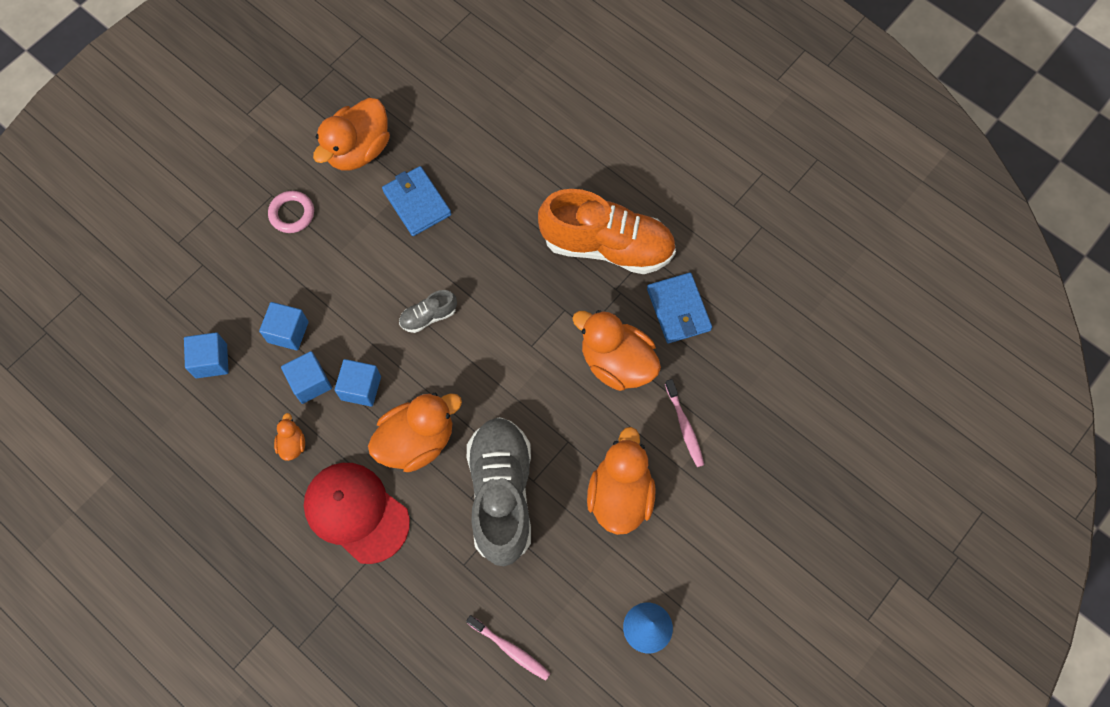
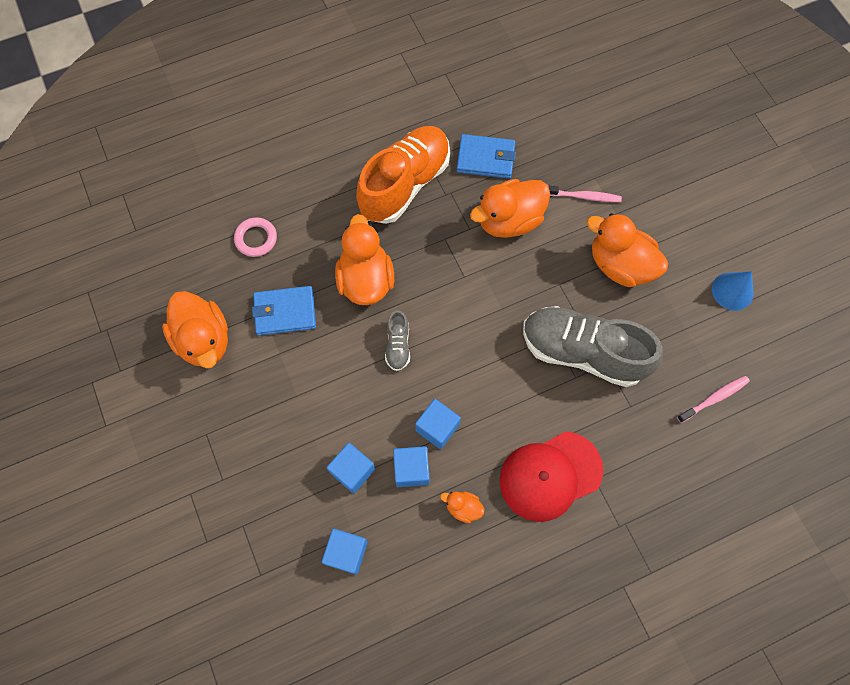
camera: 65 degrees left, 0 degrees up
pink ring [268,191,314,233] -> pink ring moved to [234,217,277,257]
orange duck [368,393,462,472] -> orange duck moved to [335,214,394,305]

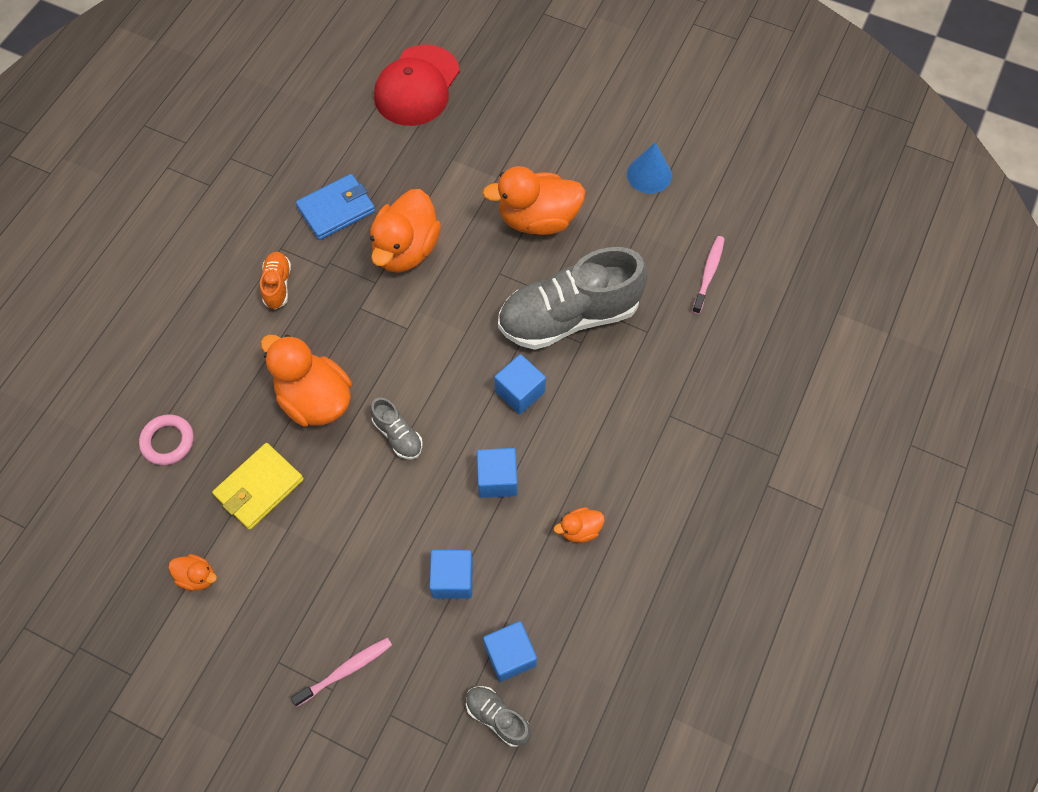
camera: 40 degrees left, 5 degrees down
orange duck [162,291,228,369] -> orange duck [169,554,217,591], size x0.46
blue wallet [252,286,316,336] -> yellow wallet [212,443,304,530]
orange shoe [356,126,450,224] -> orange shoe [260,252,291,309], size x0.44
blue cube [393,446,430,487] -> blue cube moved to [494,354,546,414]
red cap [499,431,604,522] -> red cap moved to [374,45,460,126]
pink toothbrush [548,185,622,202] -> pink toothbrush moved to [291,637,392,707]
none -> grey shoe [466,686,531,747]

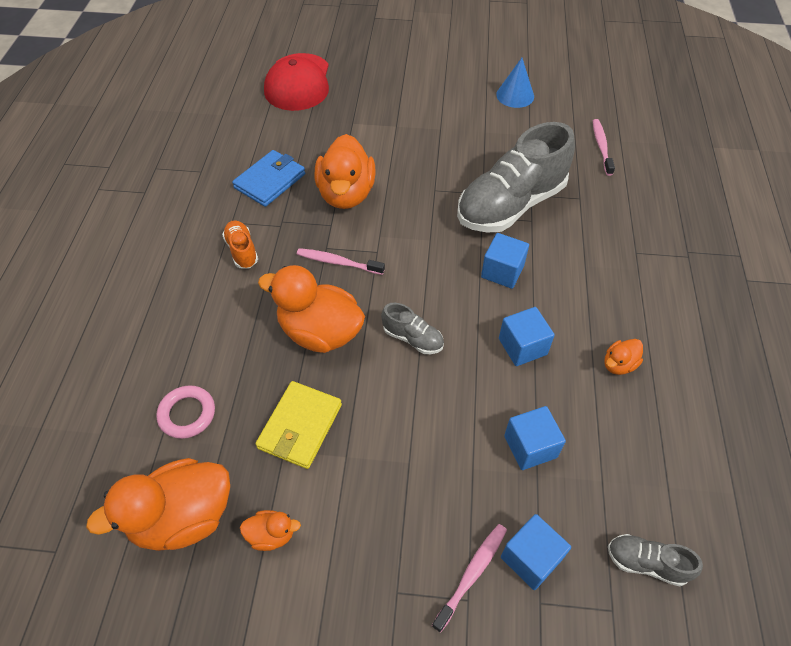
camera: 20 degrees left, 10 degrees down
orange duck [482,166,586,235] -> orange duck moved to [86,458,230,551]
blue cube [483,621,537,682] -> blue cube moved to [501,514,571,590]
none -> pink toothbrush [297,248,385,275]

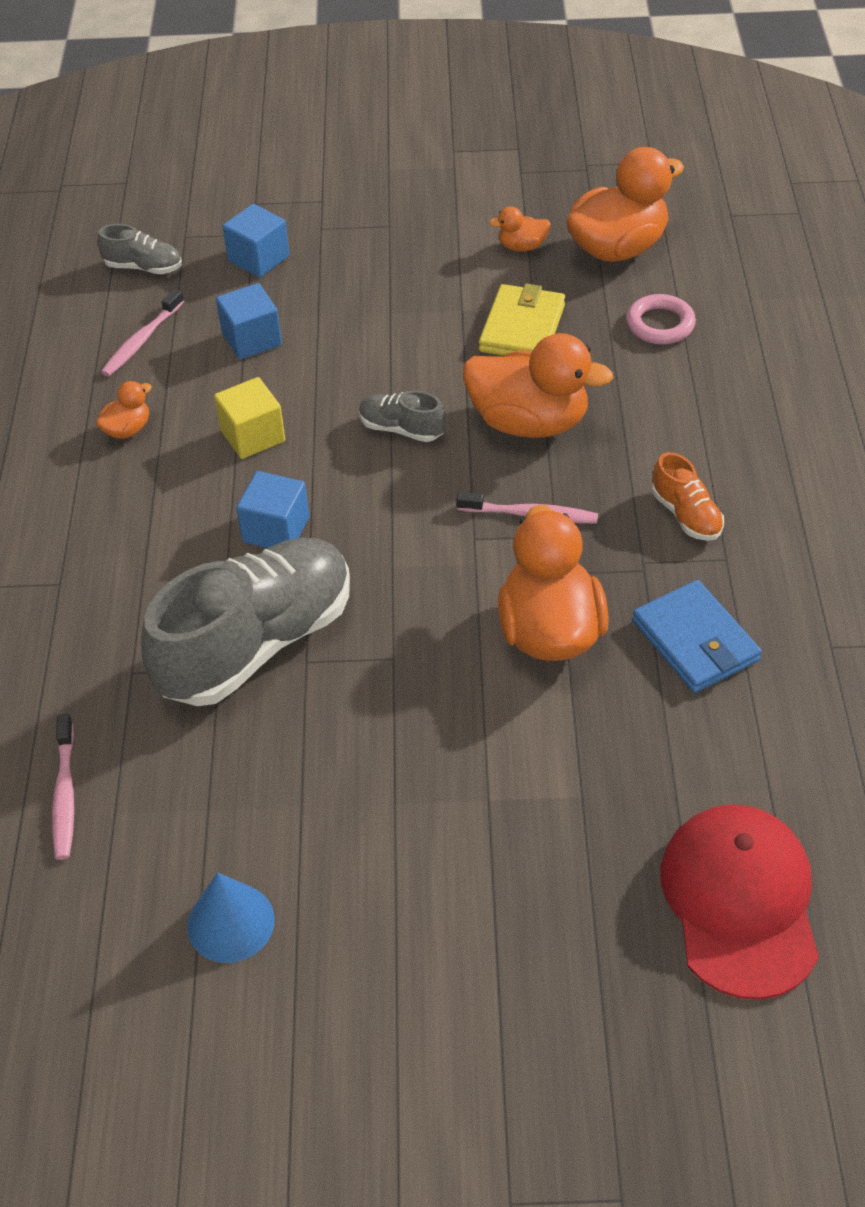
camera: 175 degrees right, 5 degrees down
blue wallet [232,150,305,207] -> blue wallet turned 60 degrees counterclockwise [632,580,762,693]
pink toothbrush [432,524,507,633] -> pink toothbrush moved to [101,289,184,376]
blue cube [499,307,555,366] -> yellow cube [214,377,285,459]

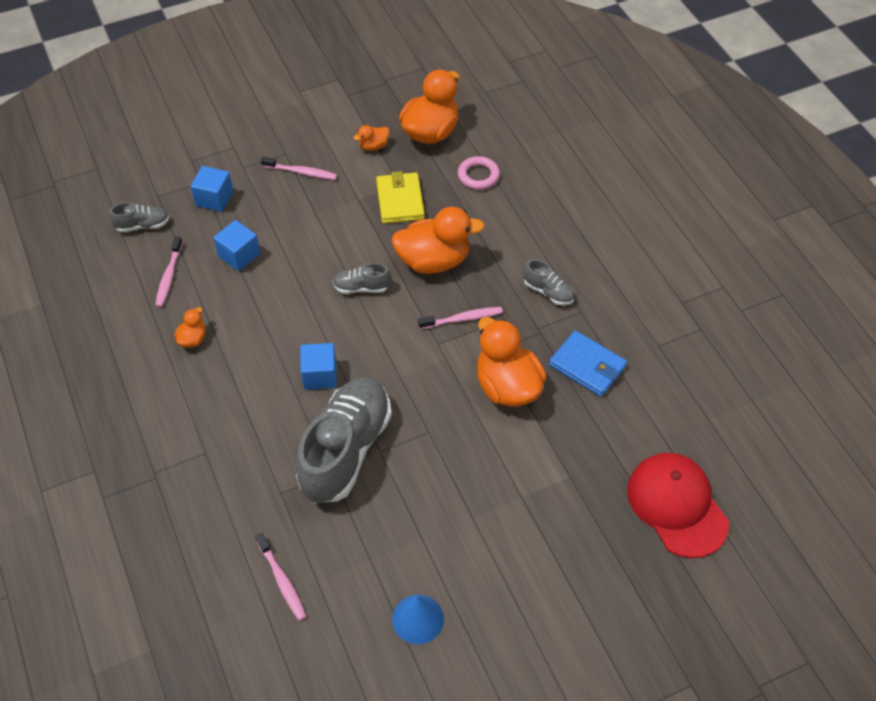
camera: 25 degrees left, 5 degrees up
yellow cube [214,377,285,459] -> none
orange shoe [652,452,724,541] -> grey shoe [523,259,574,306]
none -> pink toothbrush [261,156,337,180]

